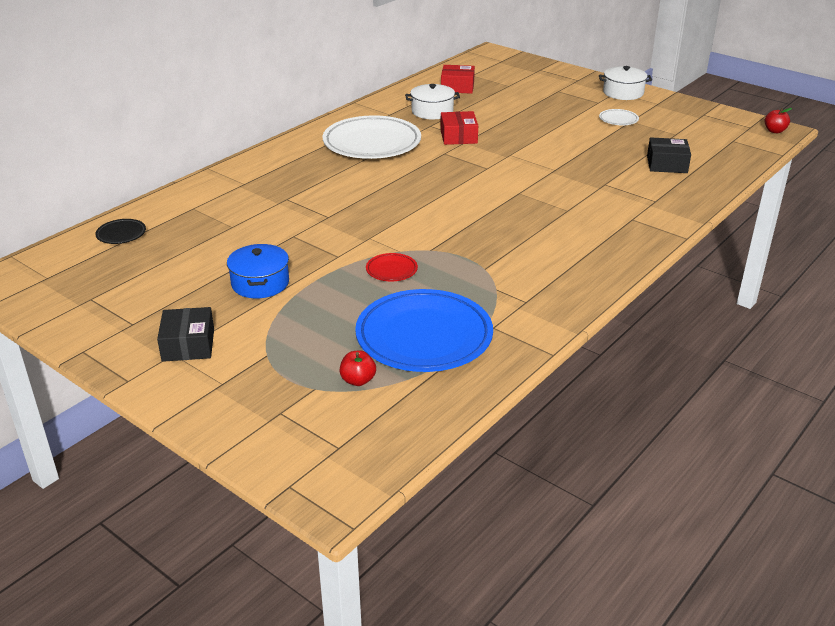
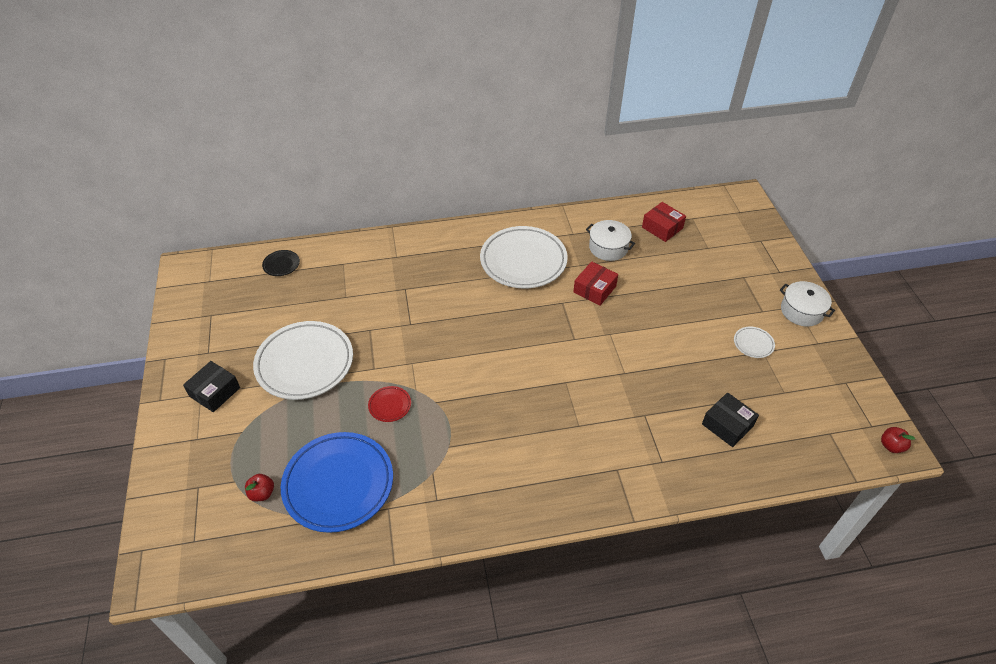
camera: 40 degrees right, 15 degrees up
blue pot [227,244,289,298] -> white plate [253,321,353,400]

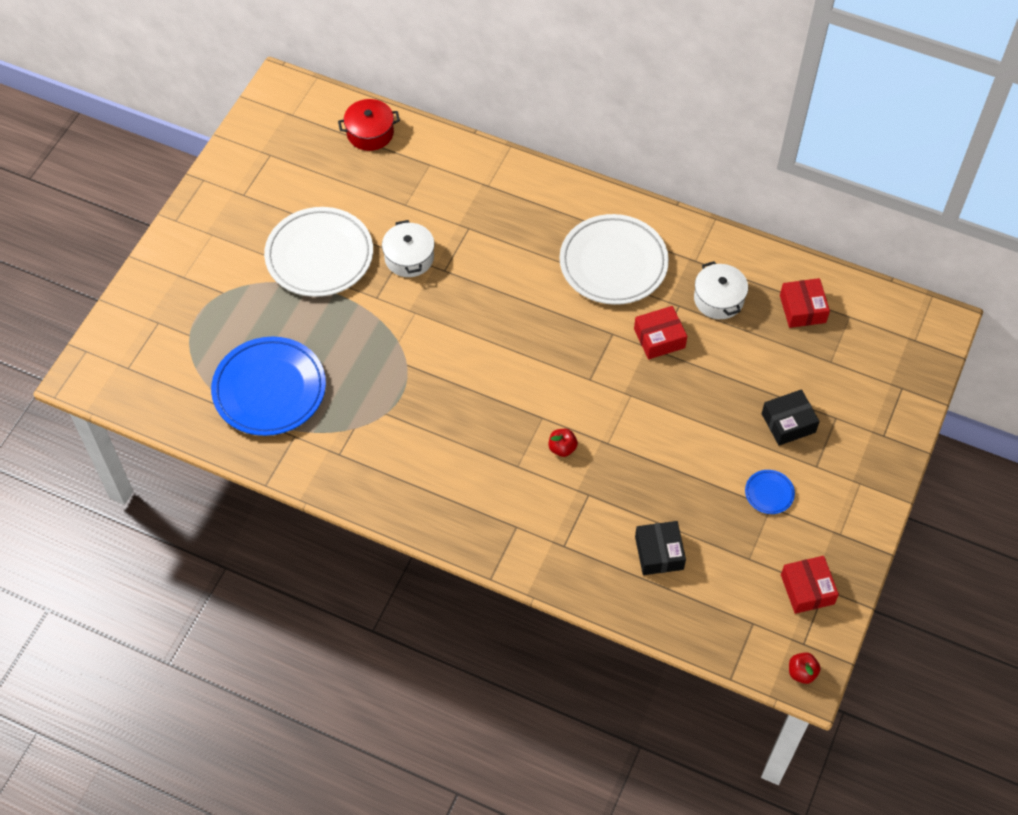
camera: 35 degrees right, 10 degrees up
black box [183,361,240,412] -> black box moved to [761,389,820,446]
red apple [245,474,274,501] -> red apple moved to [549,429,578,457]
black plate [262,250,300,276] -> red pot [338,99,400,151]
red plate [368,386,411,422] -> none
white plate [734,327,775,358] -> blue plate [745,470,795,514]
white pot [780,281,835,327] -> white pot moved to [382,220,435,277]
none -> red box [781,556,839,614]

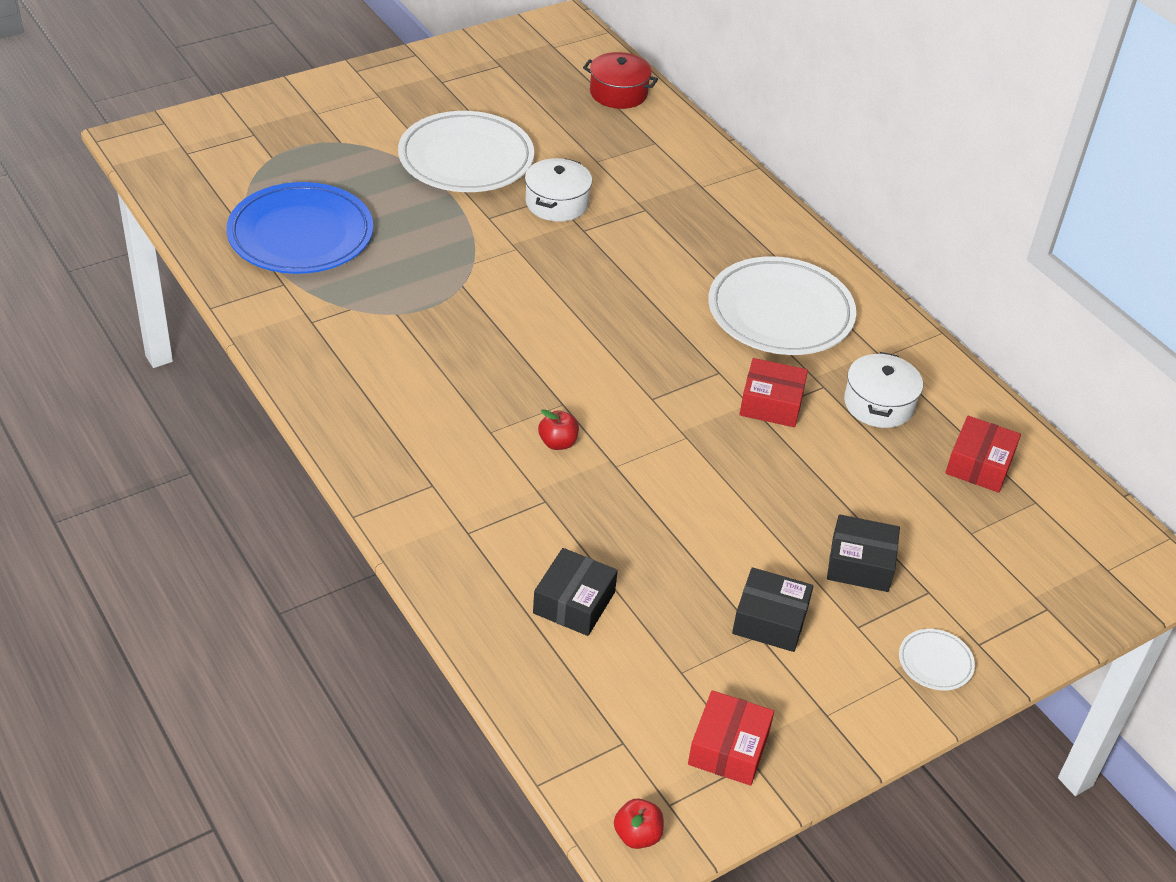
camera: 30 degrees right, 15 degrees down
blue plate [745,470,795,514] -> black box [732,567,813,652]
none -> white plate [899,629,975,690]

